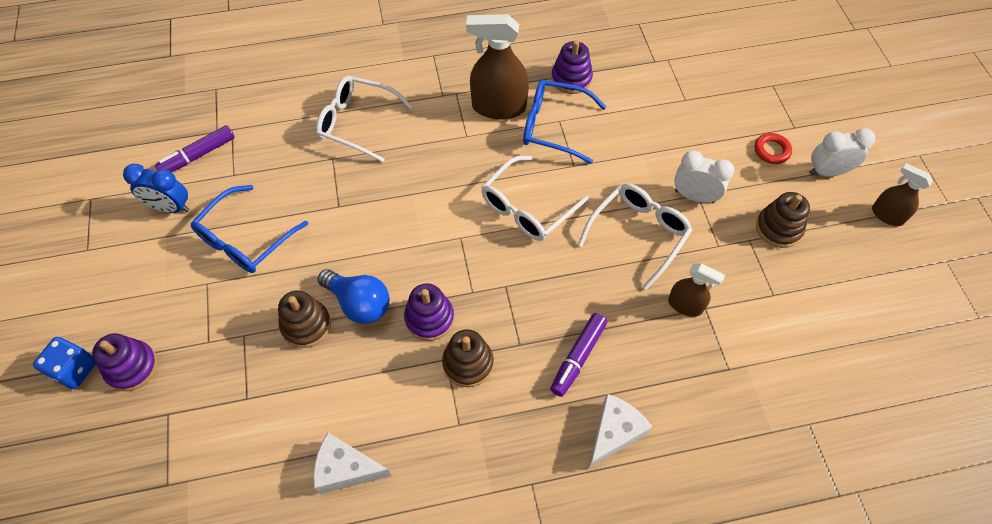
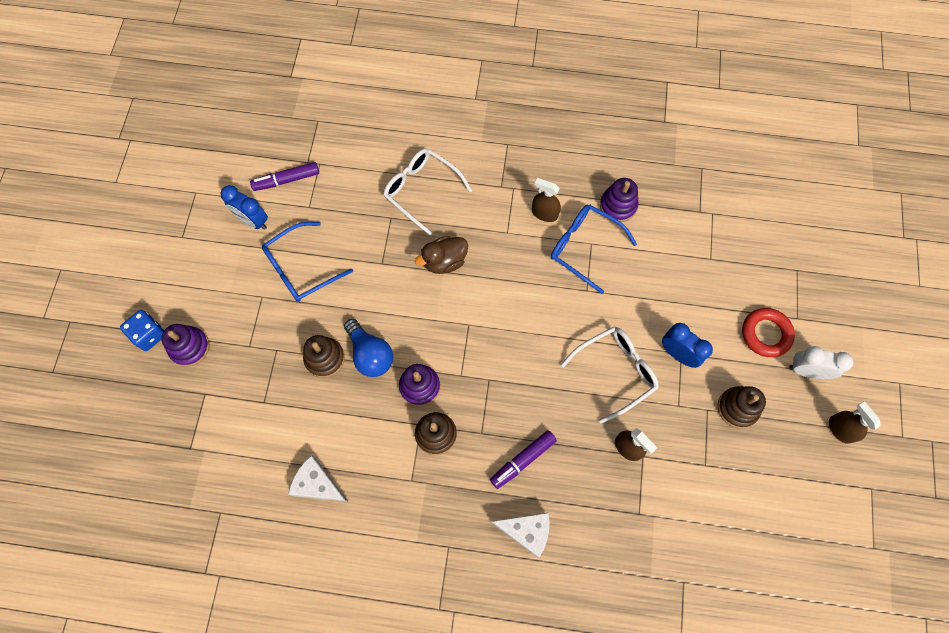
camera: 20 degrees right, 10 degrees up
brown spray bottle [466,14,529,119] -> brown spray bottle [532,178,561,222], size x0.57
white glasses [481,156,589,241] -> none
white cheese [588,394,652,469] -> white cheese turned 45 degrees clockwise [491,512,549,558]
white clock [674,151,734,203] -> blue clock [662,323,713,368]
red ring [754,133,792,164] -> red ring [742,308,795,357], size x1.53
none -> brown duck [415,236,468,274]

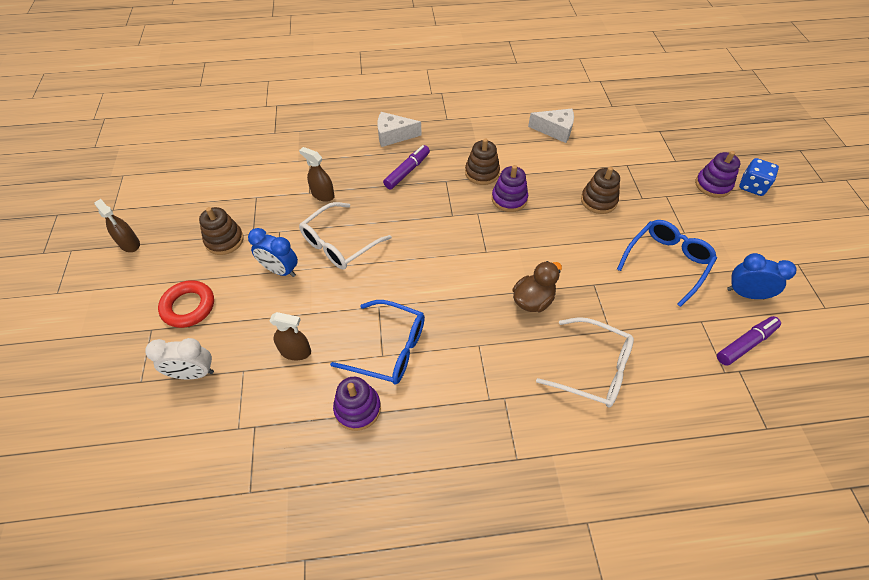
camera: 165 degrees right, 15 degrees down
blue light bulb [344,319,393,377] -> none
brown spray bottle [532,178,561,222] -> brown spray bottle moved to [269,312,311,360]
white clock [789,346,853,379] -> white clock moved to [145,338,214,379]

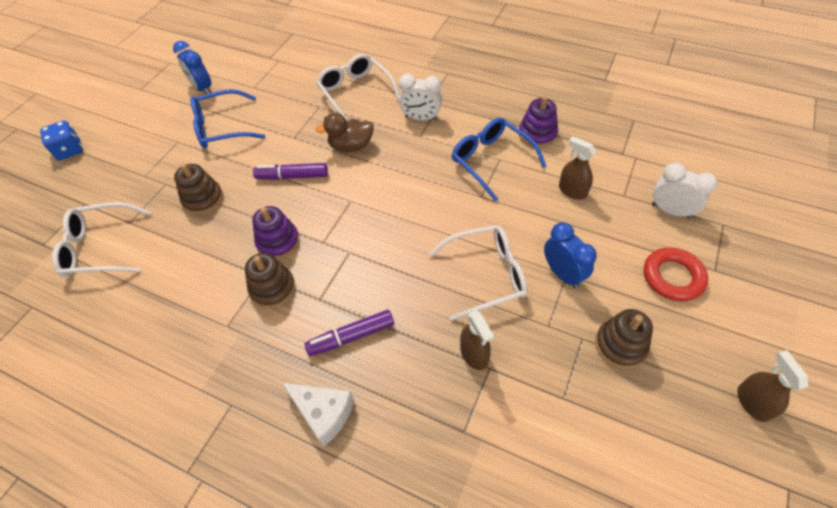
camera: 145 degrees left, 0 degrees up
white cheese [528,109,574,143] -> none
purple stacking toy [695,151,741,198] -> none
purple marker [717,316,781,366] -> purple marker moved to [253,163,328,180]
none -> white glasses [52,202,151,277]
none -> white clock [399,74,442,121]

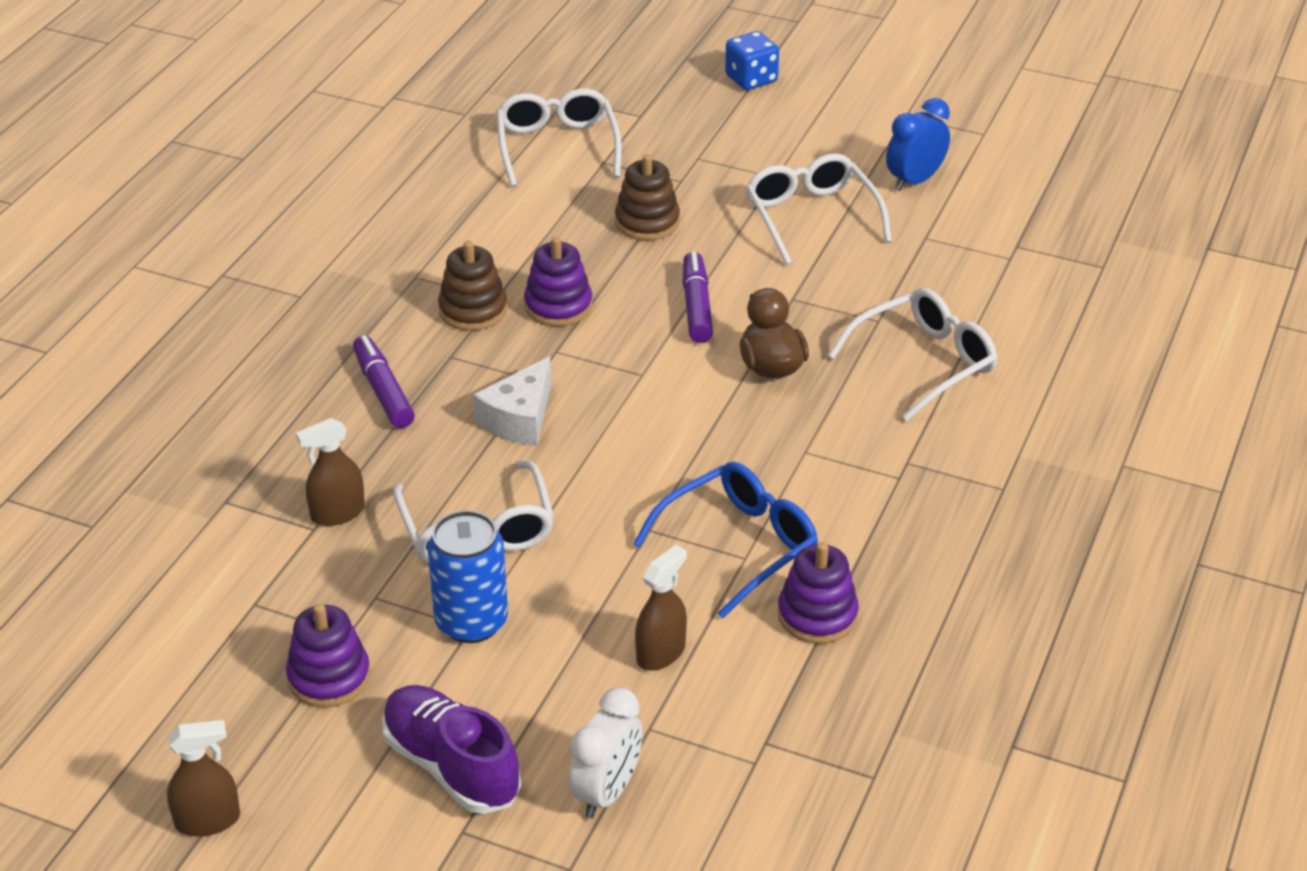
camera: 85 degrees right, 15 degrees down
blue glasses [190,89,265,149] -> white glasses [746,153,892,265]
white cheese [282,383,354,447] -> white cheese moved to [473,356,551,446]
white clock [399,74,442,121] -> none
blue clock [544,222,597,289] -> blue can [428,510,508,643]
brown stacking toy [595,309,653,369] -> purple stacking toy [286,603,371,707]
red ring [644,247,708,301] -> purple shoe [382,685,521,814]

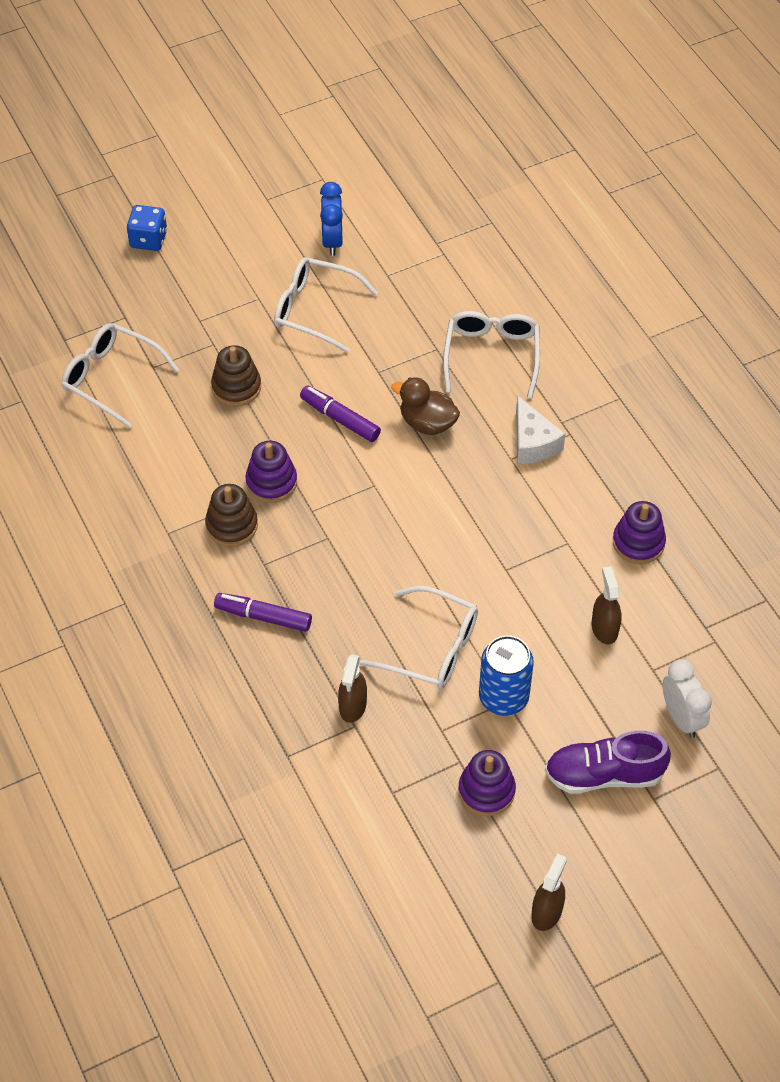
camera: 50 degrees left, 15 degrees up
white cheese [473,356,551,446] -> white cheese moved to [516,395,565,464]
blue glasses [633,462,818,619] -> none

